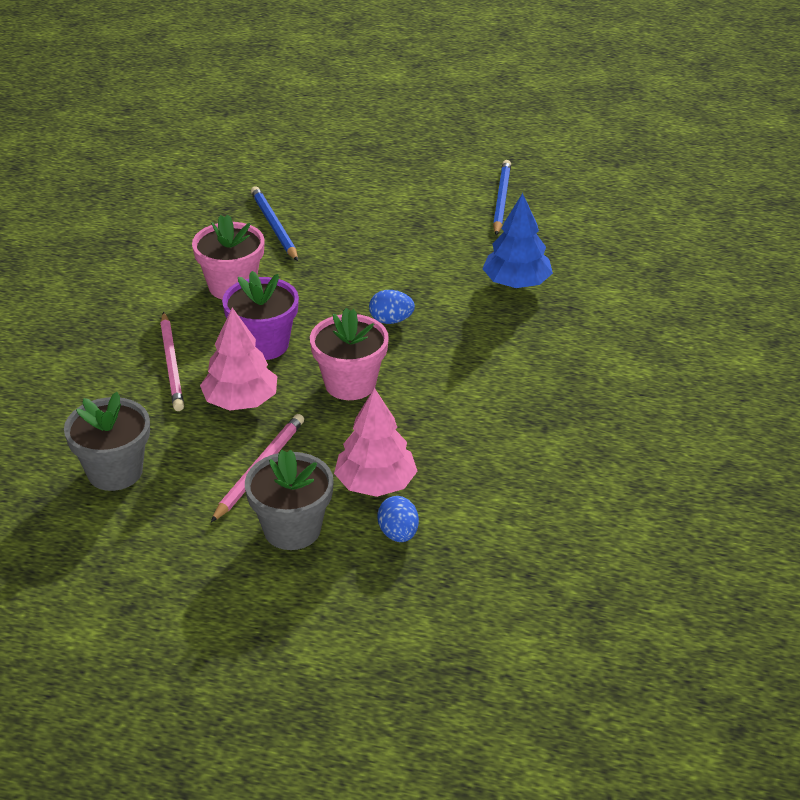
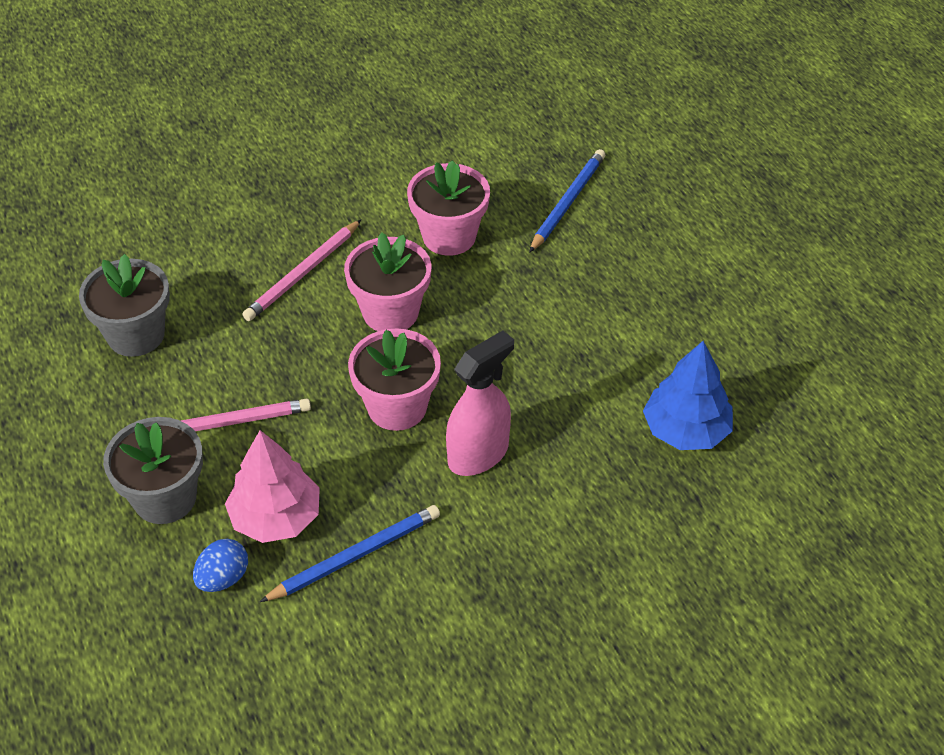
camera: 50 degrees right, 10 degrees up
pink tree [200,308,277,411] -> none
purple flower pot [222,271,299,360] -> pink flower pot [344,232,432,331]
blue egg [369,290,415,324] -> none
blue pencil [493,160,511,235] -> blue pencil moved to [260,505,440,602]
none -> pink spray bottle [446,330,514,476]

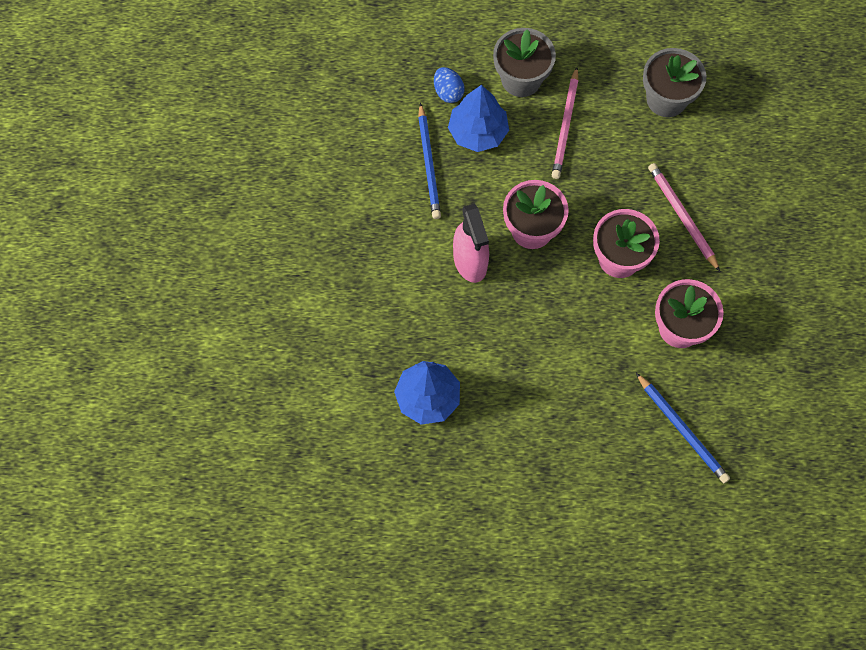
camera: 115 degrees right, 20 degrees up
pink tree [225,430,320,543] -> blue tree [448,85,509,152]

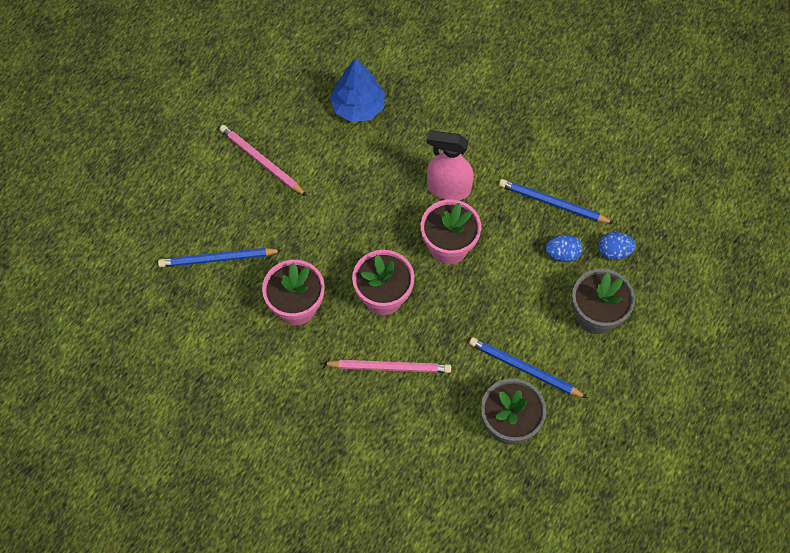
camera: 120 degrees right, 5 degrees down
blue tree [448,85,509,152] -> blue egg [545,234,583,262]
pink pencil [552,67,579,179] -> pink pencil moved to [219,125,307,196]
none -> blue pencil [469,337,587,398]

